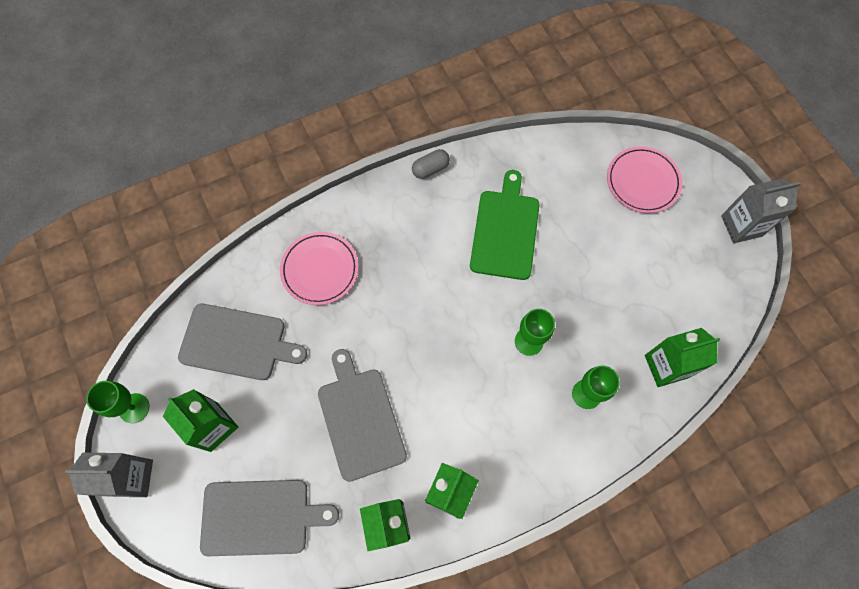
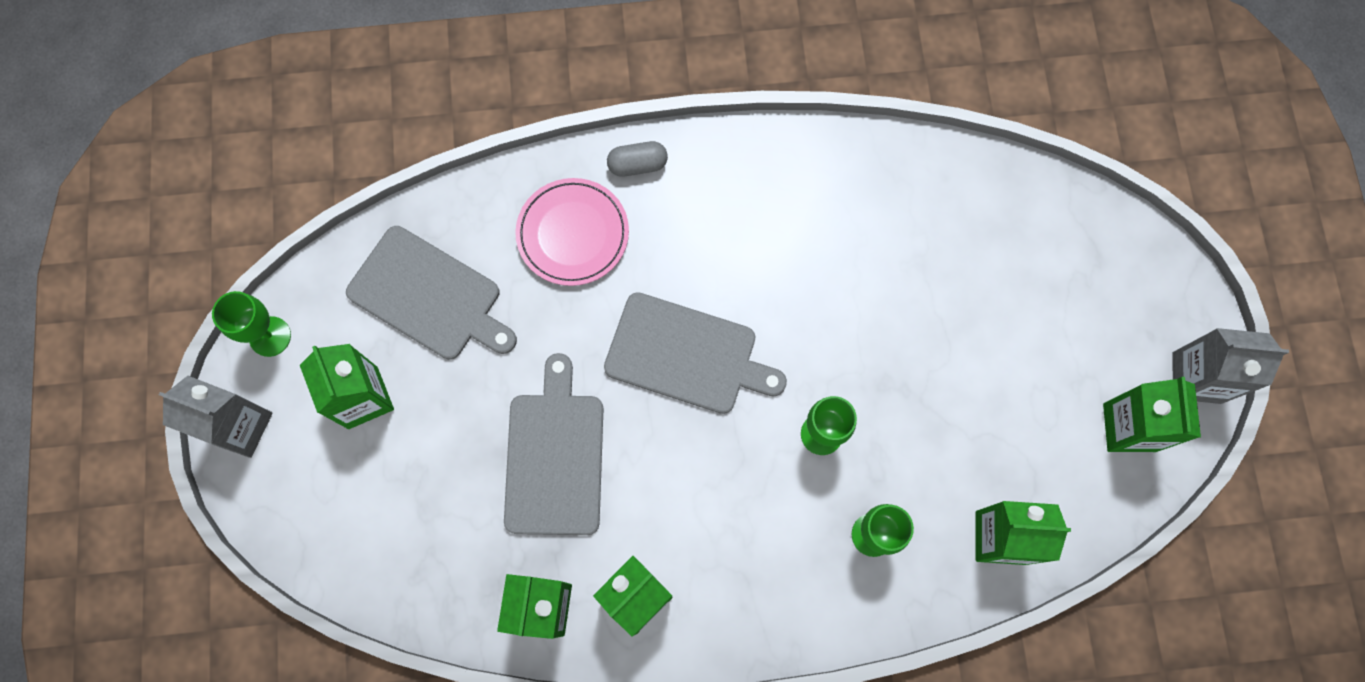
camera: 20 degrees right, 5 degrees up
grey cutting board [200,480,339,556] -> grey cutting board moved to [604,292,787,414]
grey capsule [412,149,450,179] -> grey capsule moved to [607,141,668,177]
green cutting board [470,170,539,280] -> none
pink plate [607,146,682,213] -> none
none -> green carton [1103,377,1201,452]

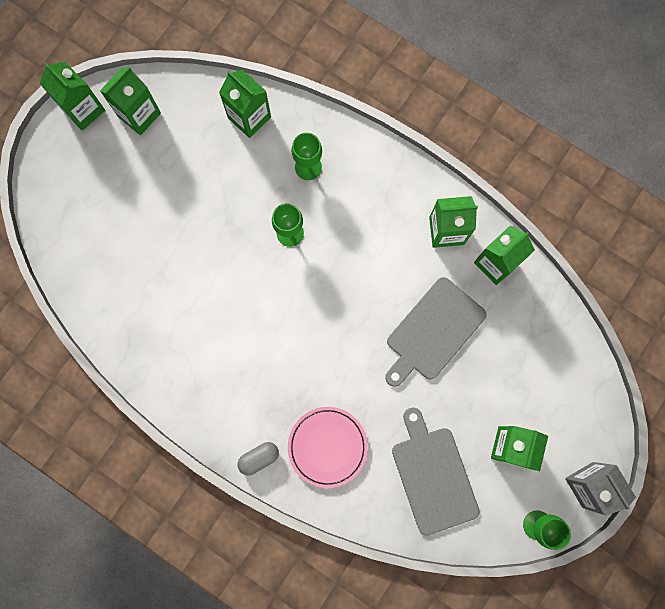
camera: 140 degrees left, 5 degrees up
grey cutting board [604,292,787,414] -> none
grey capsule [607,141,668,177] -> grey capsule turned 60 degrees counterclockwise [238,442,279,476]
grey carton [1173,328,1289,404] -> green carton [40,62,105,131]

